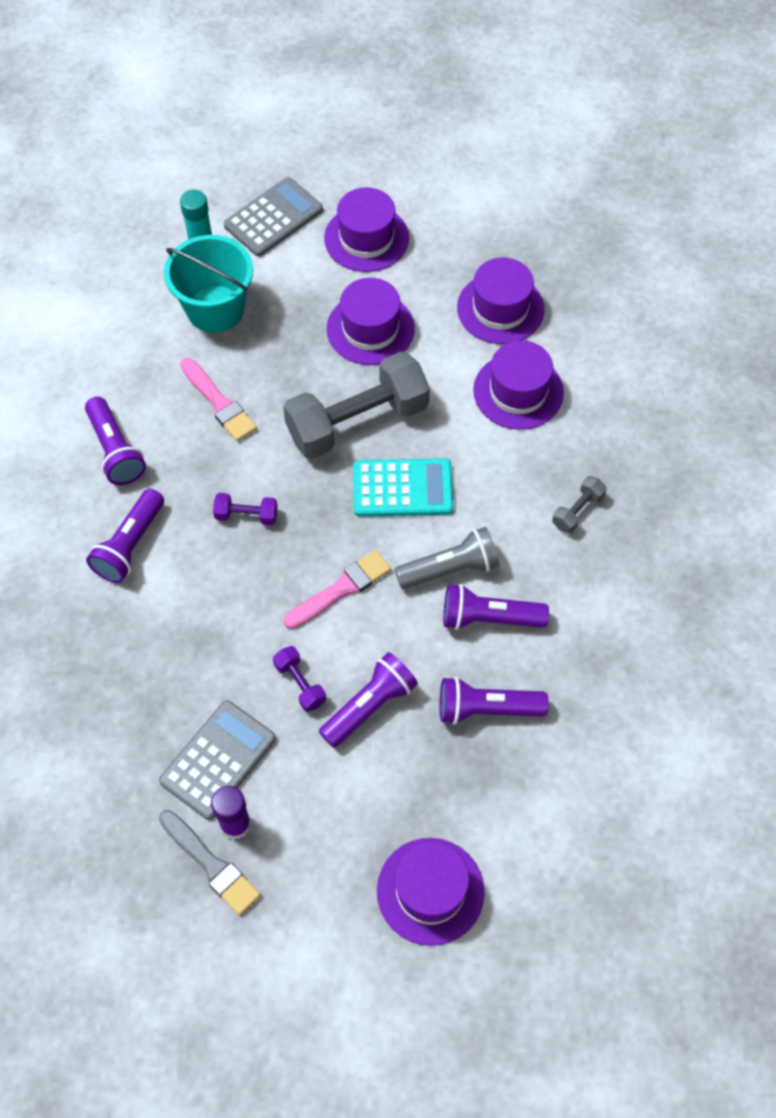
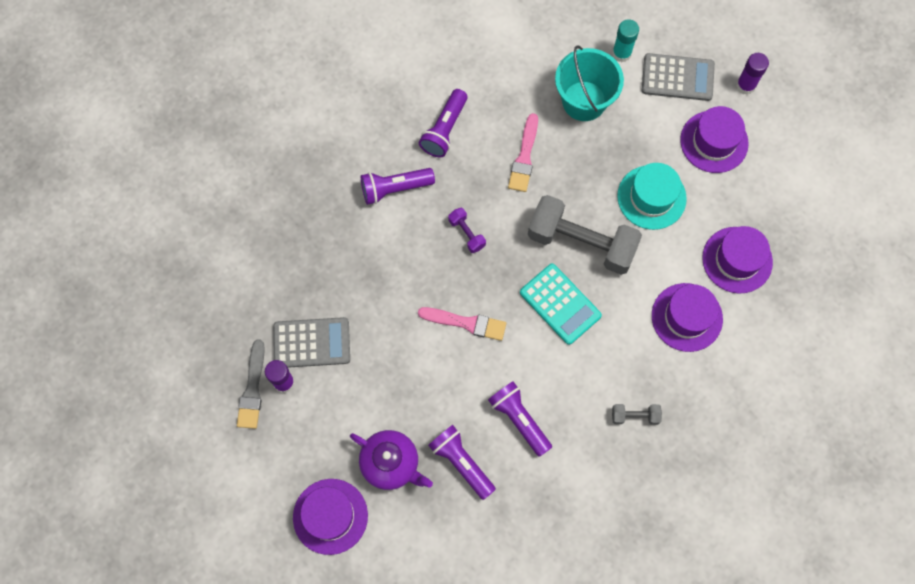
camera: 50 degrees right, 10 degrees up
purple dumbbell [273,646,326,712] -> none
purple flashlight [319,652,418,748] -> none
purple hat [327,278,415,365] -> turquoise hat [617,163,687,230]
grey flashlight [395,527,499,589] -> none
none -> purple teapot [350,430,433,490]
none -> purple glue stick [736,53,769,95]

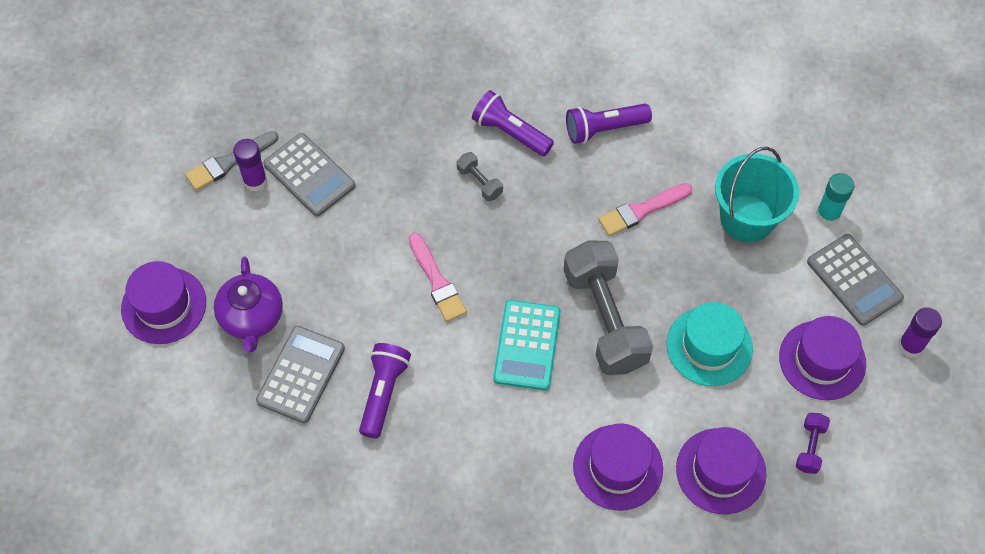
camera: 50 degrees right, 10 degrees down
purple flashlight [428,425,496,500] -> grey calculator [256,326,345,423]
purple dumbbell [448,208,486,253] -> purple dumbbell moved to [796,413,830,474]
grey dumbbell [612,404,662,425] -> grey dumbbell moved to [457,152,503,201]

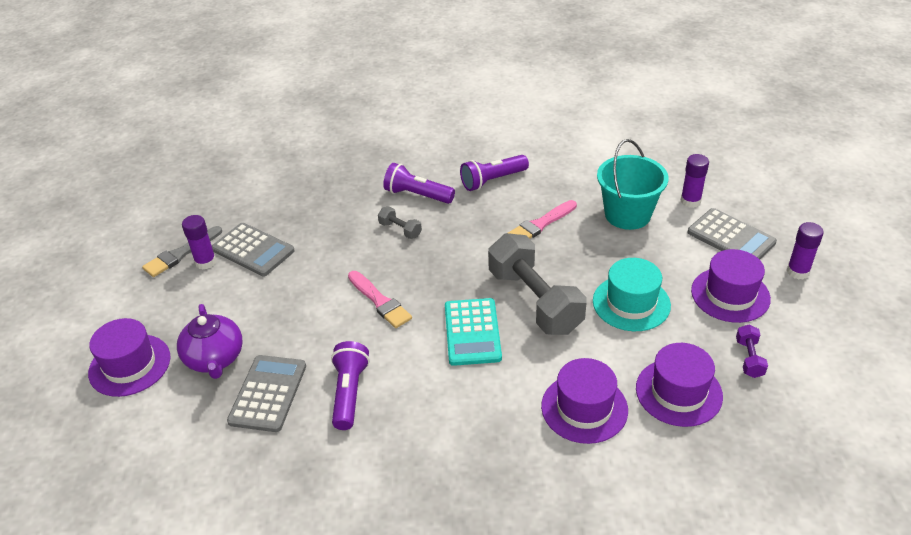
camera: 10 degrees left, 20 degrees down
turquoise glue stick [816,173,854,225] -> purple glue stick [681,154,709,208]

